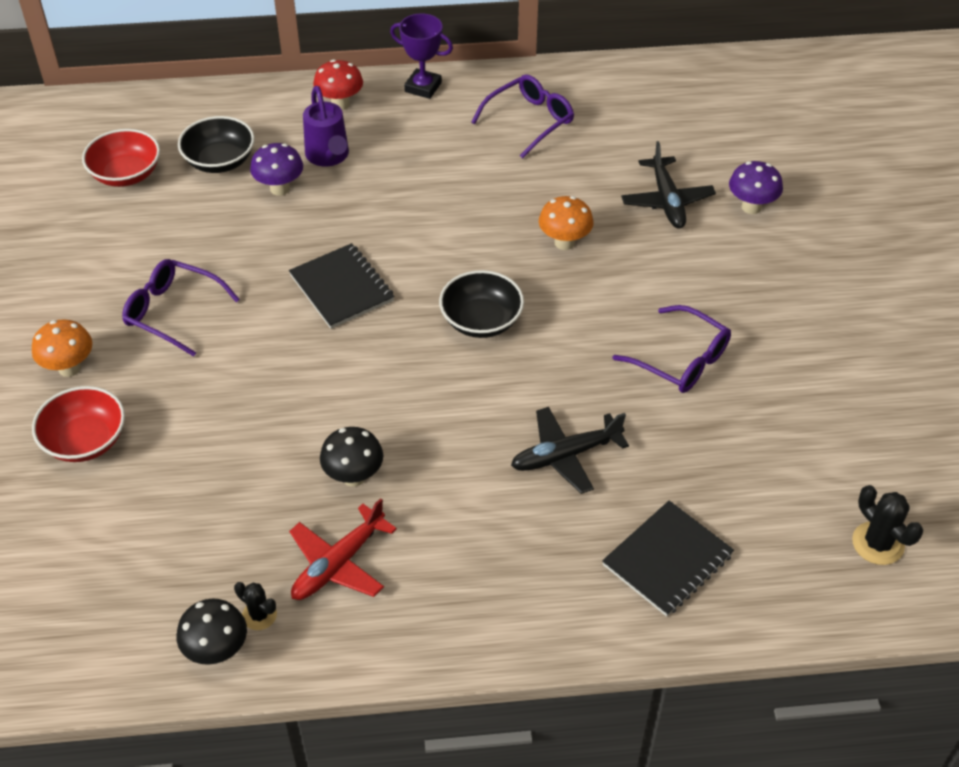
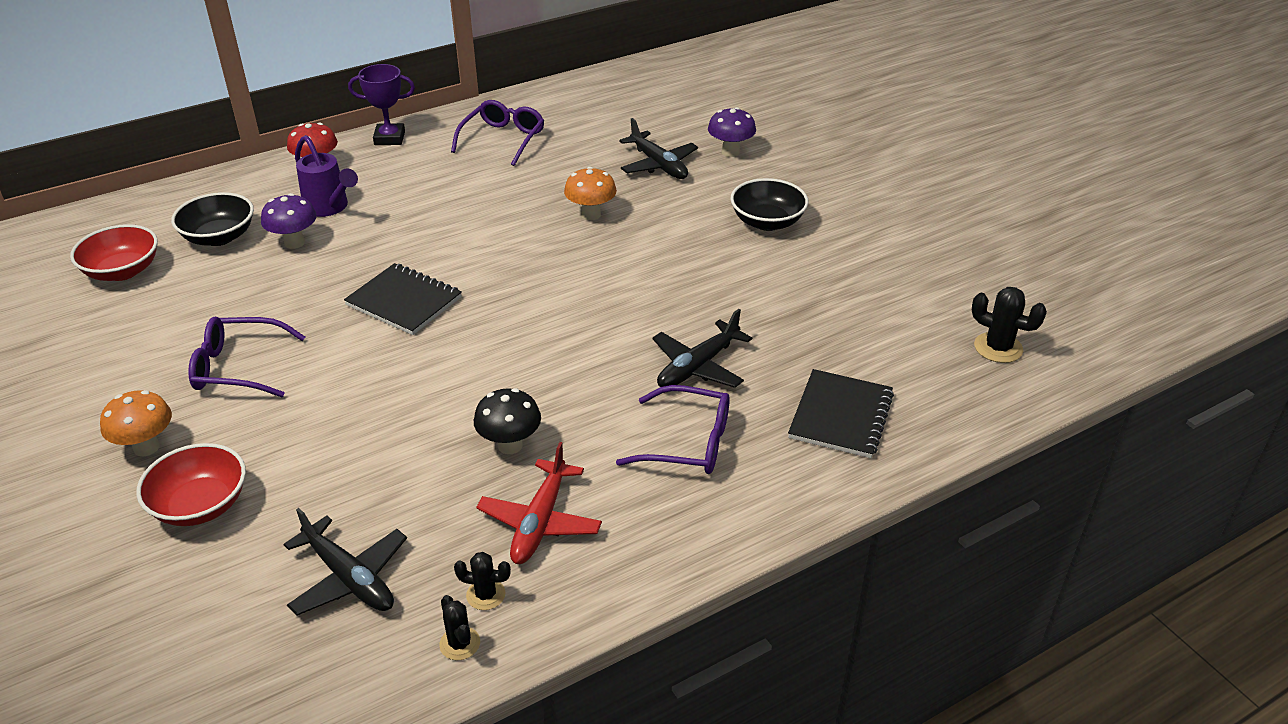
camera: 25 degrees left, 10 degrees down
black mushroom [177,599,247,665] -> black cactus [439,595,480,660]
black bowl [439,270,524,338] -> black bowl moved to [730,178,808,231]
purple glasses [612,305,731,393] -> purple glasses moved to [616,385,730,474]
none -> black plane [283,508,407,615]

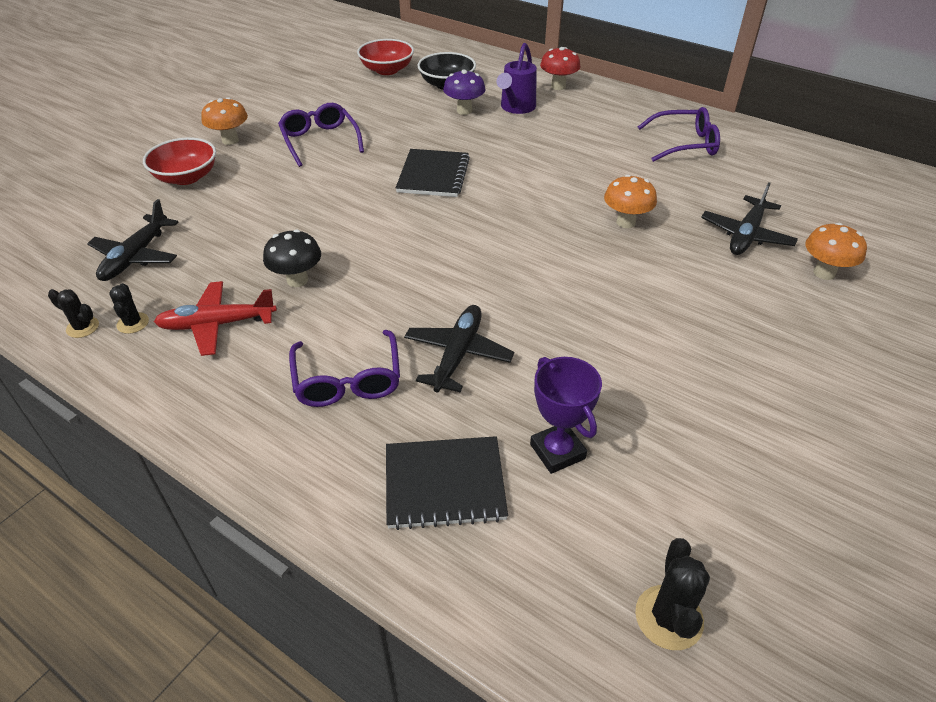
camera: 65 degrees right, 5 degrees up
purple trophy [348,64,415,145] -> purple trophy moved to [530,357,602,474]
black cactus [439,595,480,660] -> black cactus turned 75 degrees clockwise [48,289,99,338]
black plane [652,309,752,388] -> black plane turned 90 degrees clockwise [404,305,514,392]
purple mushroom [708,107,756,157] -> orange mushroom [805,223,867,280]
black bowl [730,178,808,231] -> none

